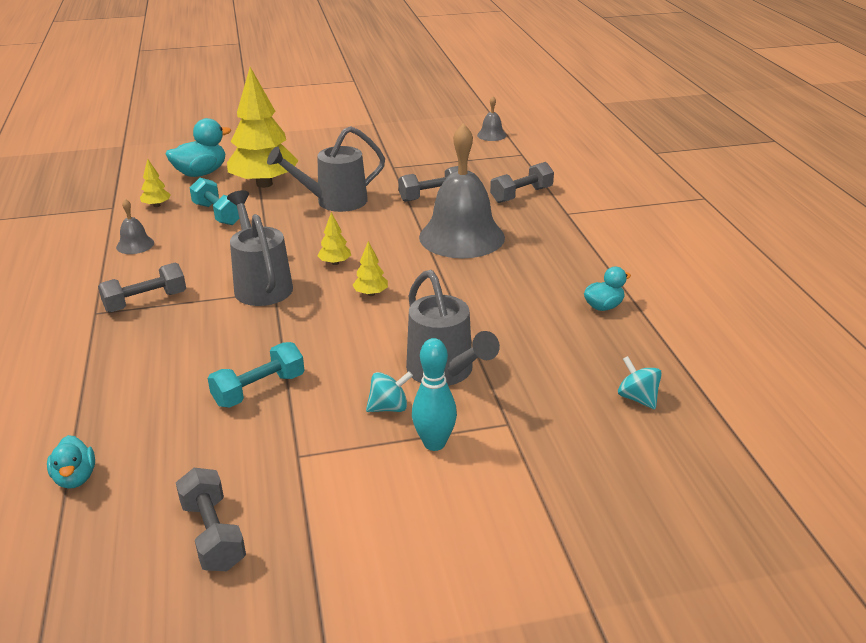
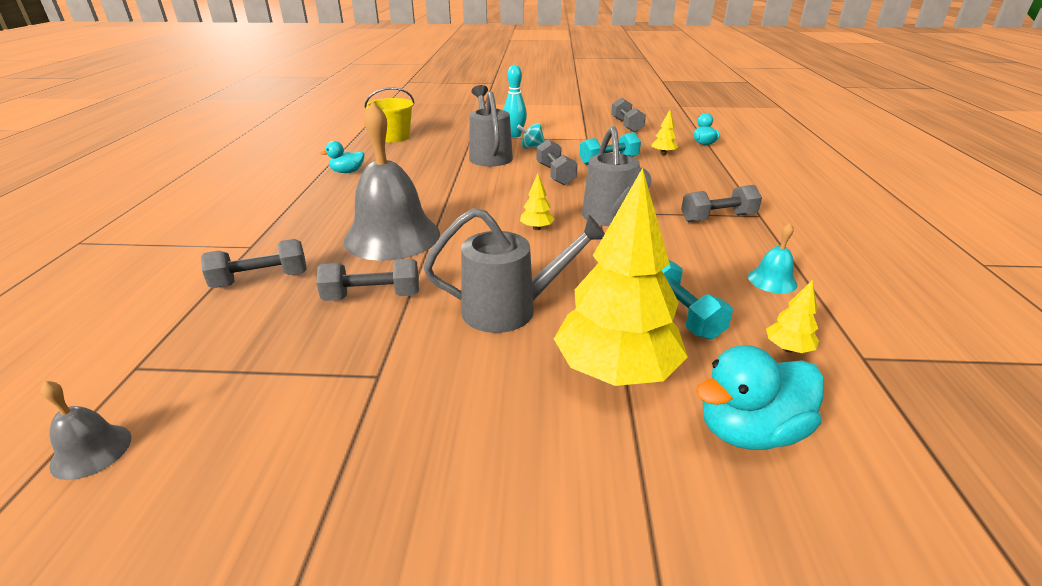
camera: 165 degrees left, 0 degrees up
grey bell [116,199,154,254] -> turquoise bell [748,223,797,294]
yellow tree [352,241,388,296] -> yellow tree moved to [652,110,678,155]
turquoise spinning top [618,356,662,409] -> yellow bucket [365,87,414,143]
none -> grey dumbbell [537,139,577,185]

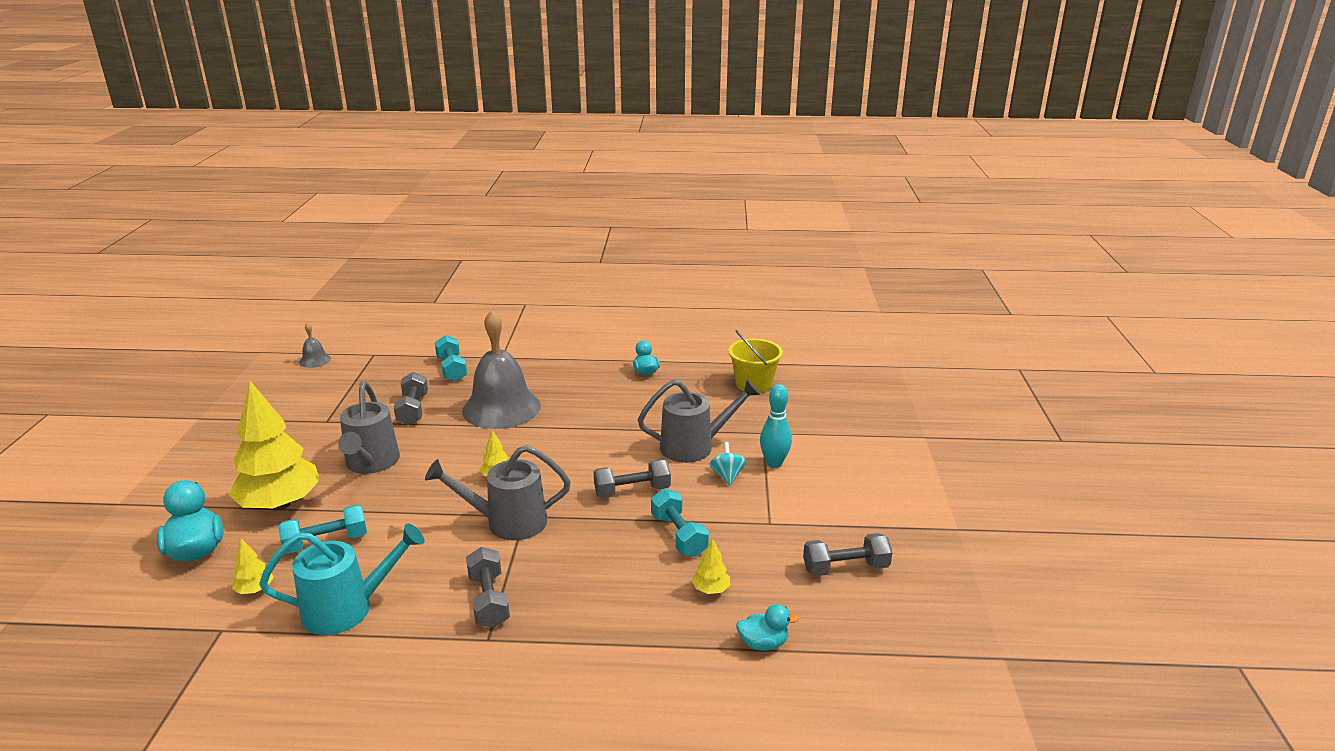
camera: 90 degrees right, 5 degrees down
grey dumbbell [201,239,307,288] -> turquoise dumbbell [435,335,467,382]
turquoise bell [748,223,797,294] -> turquoise watering can [259,523,425,635]

